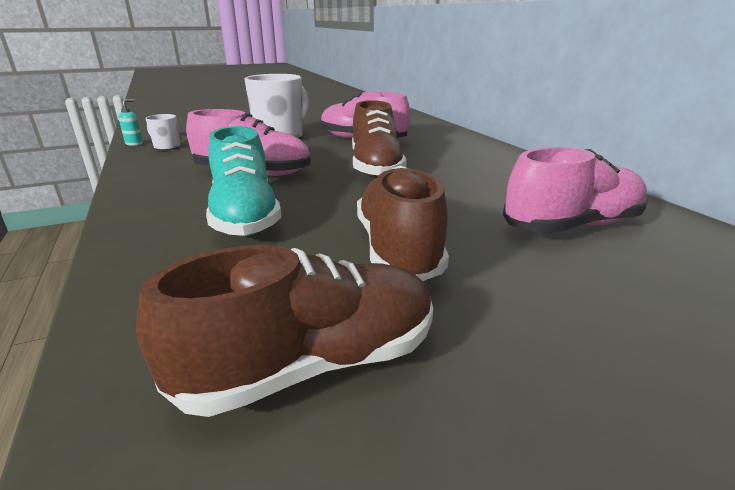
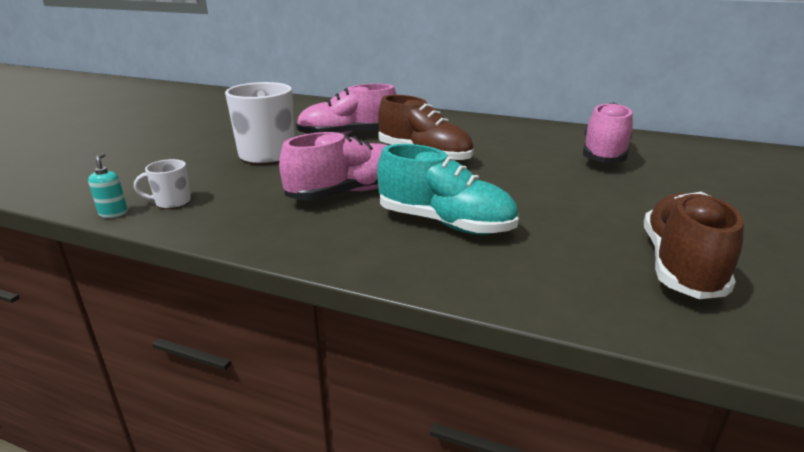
camera: 45 degrees left, 0 degrees up
brown shoe [357,166,449,281] -> none

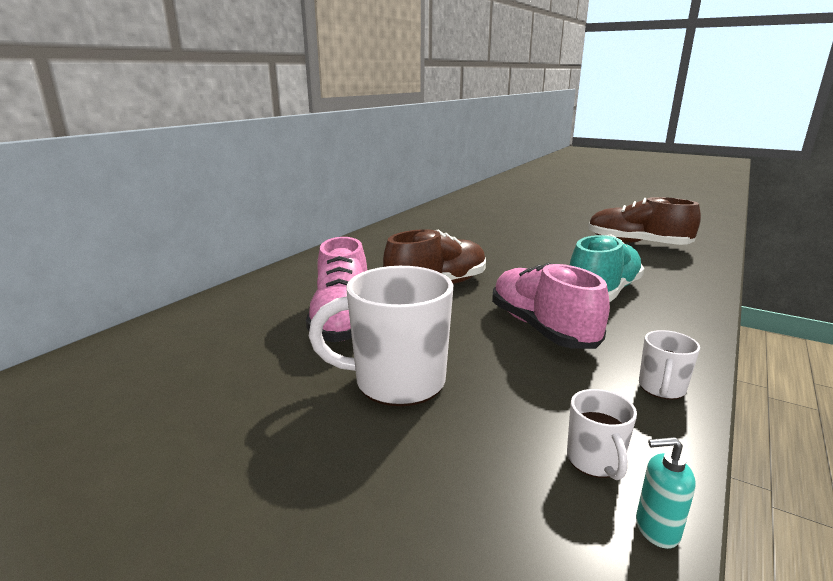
camera: 80 degrees left, 5 degrees down
pink shoe [583,103,633,163] -> none
none -> white mug [639,330,700,400]

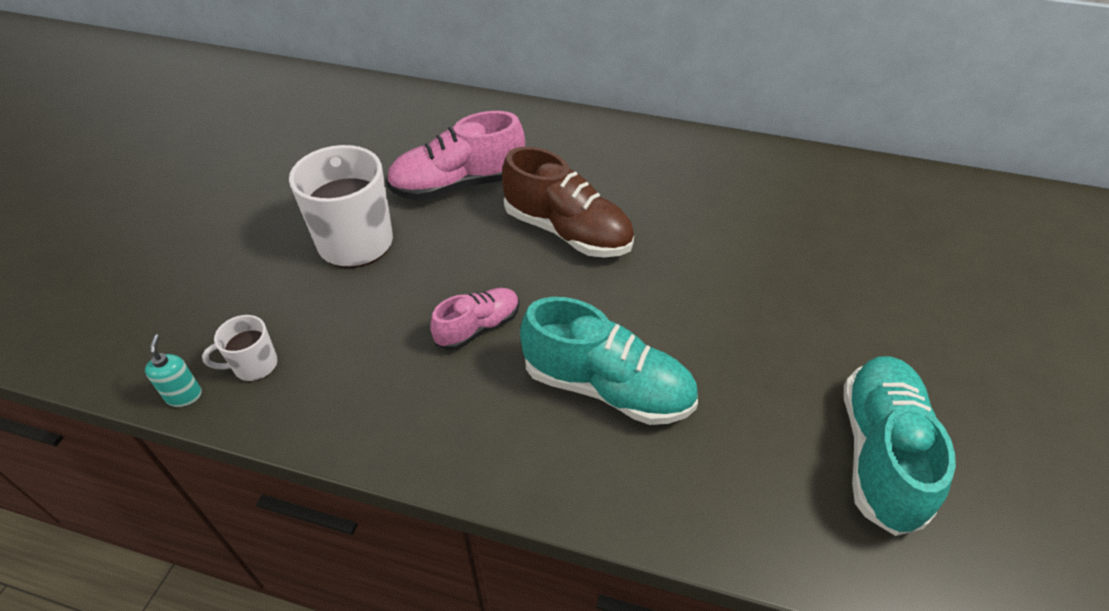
camera: 75 degrees right, 25 degrees up
pink shoe [492,263,610,349] -> pink shoe [430,288,519,350], size x0.58
brown shoe [588,197,701,245] -> turquoise shoe [844,356,956,536]
white mug [639,330,700,400] -> none

